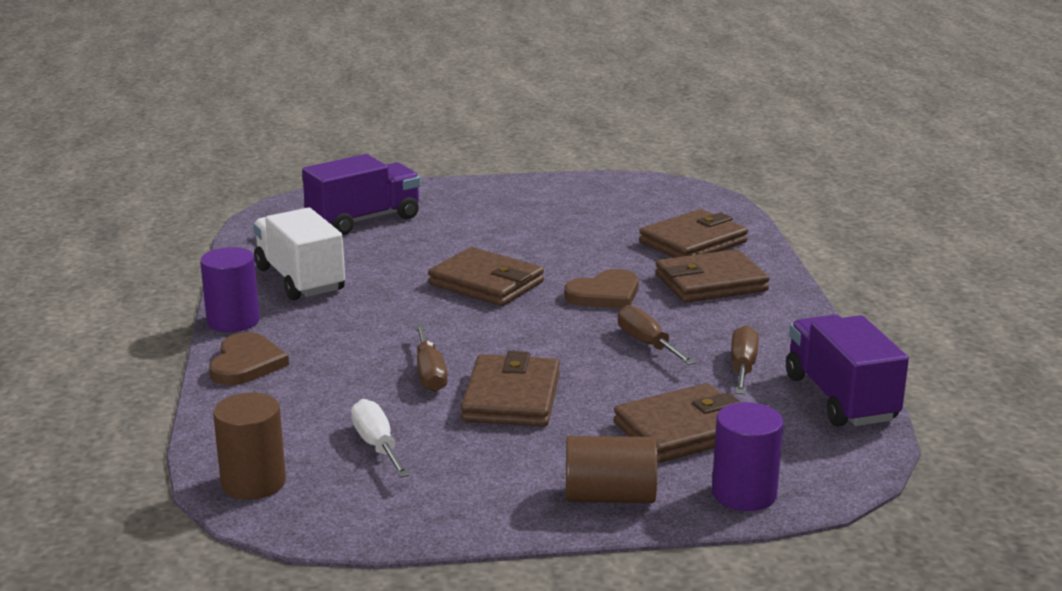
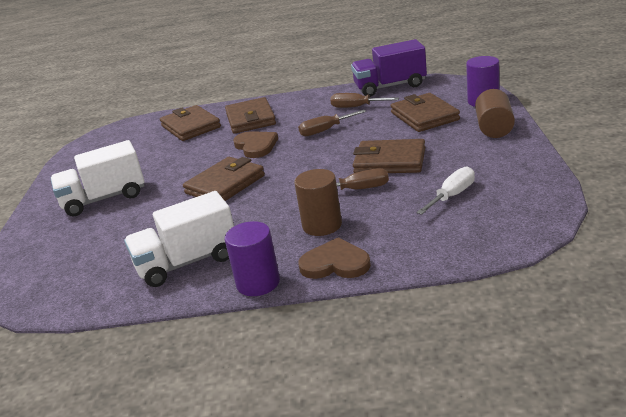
camera: 80 degrees left, 5 degrees up
brown cylinder [213,392,286,500] -> brown cylinder moved to [294,169,342,236]
purple truck [302,154,421,235] -> none
white screwdriver [351,399,410,478] -> white screwdriver turned 150 degrees clockwise [417,166,475,214]
none -> white truck [50,140,145,217]

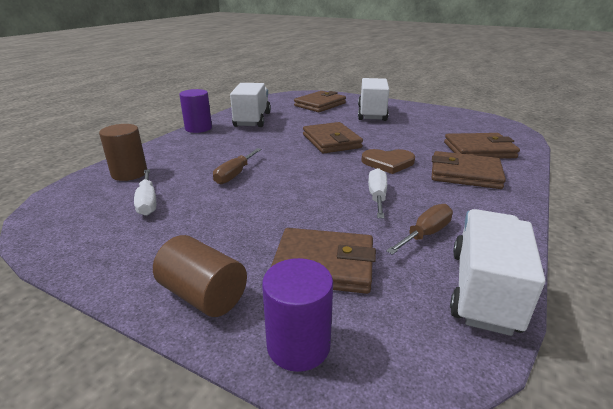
camera: 115 degrees right, 0 degrees up
brown cylinder [294,169,342,236] -> brown cylinder moved to [99,124,147,181]
brown screwdriver [298,110,366,136] -> white screwdriver [368,168,387,218]
brown heart [299,237,371,279] -> none
purple truck [351,39,427,97] -> white truck [450,209,545,336]
brown wallet [353,139,425,173] -> brown wallet moved to [294,91,346,112]

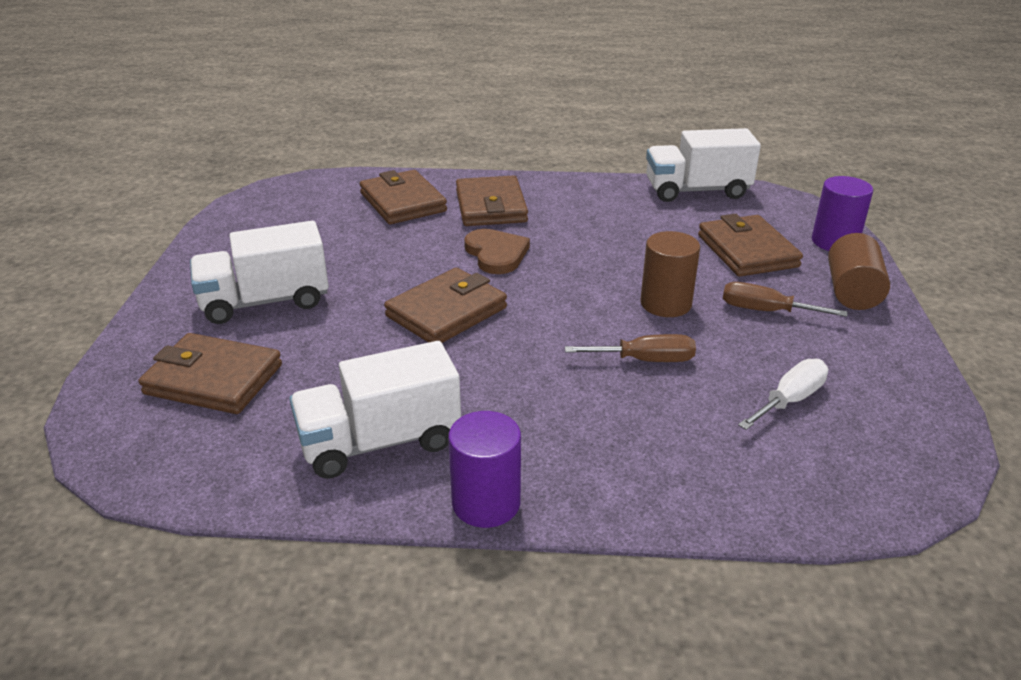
camera: 115 degrees left, 5 degrees up
brown cylinder [99,124,147,181] -> brown cylinder moved to [640,231,700,317]
white screwdriver [368,168,387,218] -> none
brown screwdriver [386,204,453,255] -> brown screwdriver moved to [723,282,848,317]

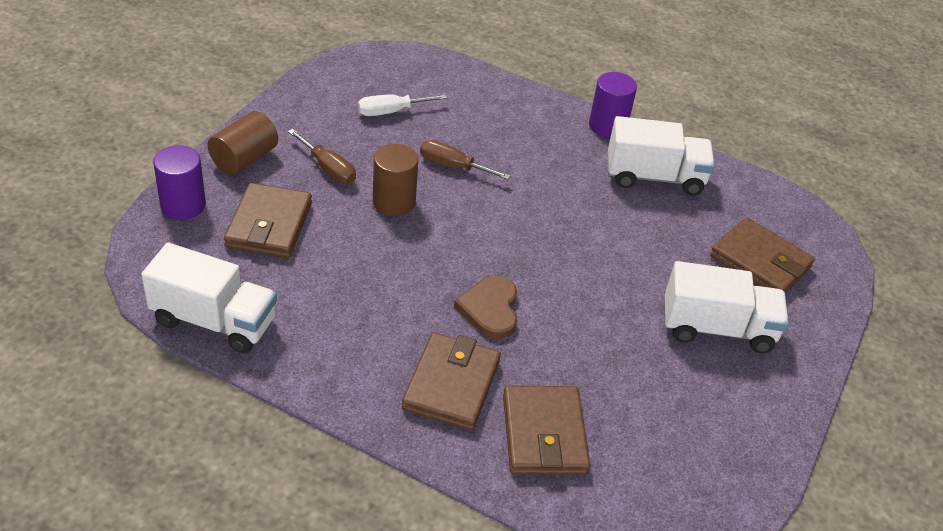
camera: 160 degrees left, 10 degrees up
brown wallet [384,268,507,343] -> none

